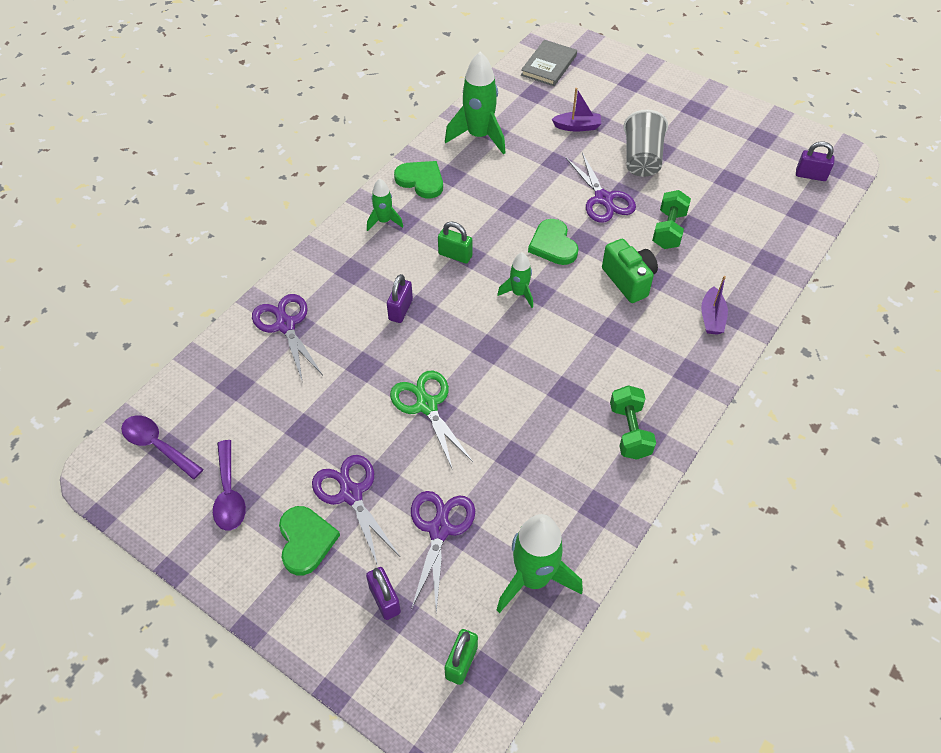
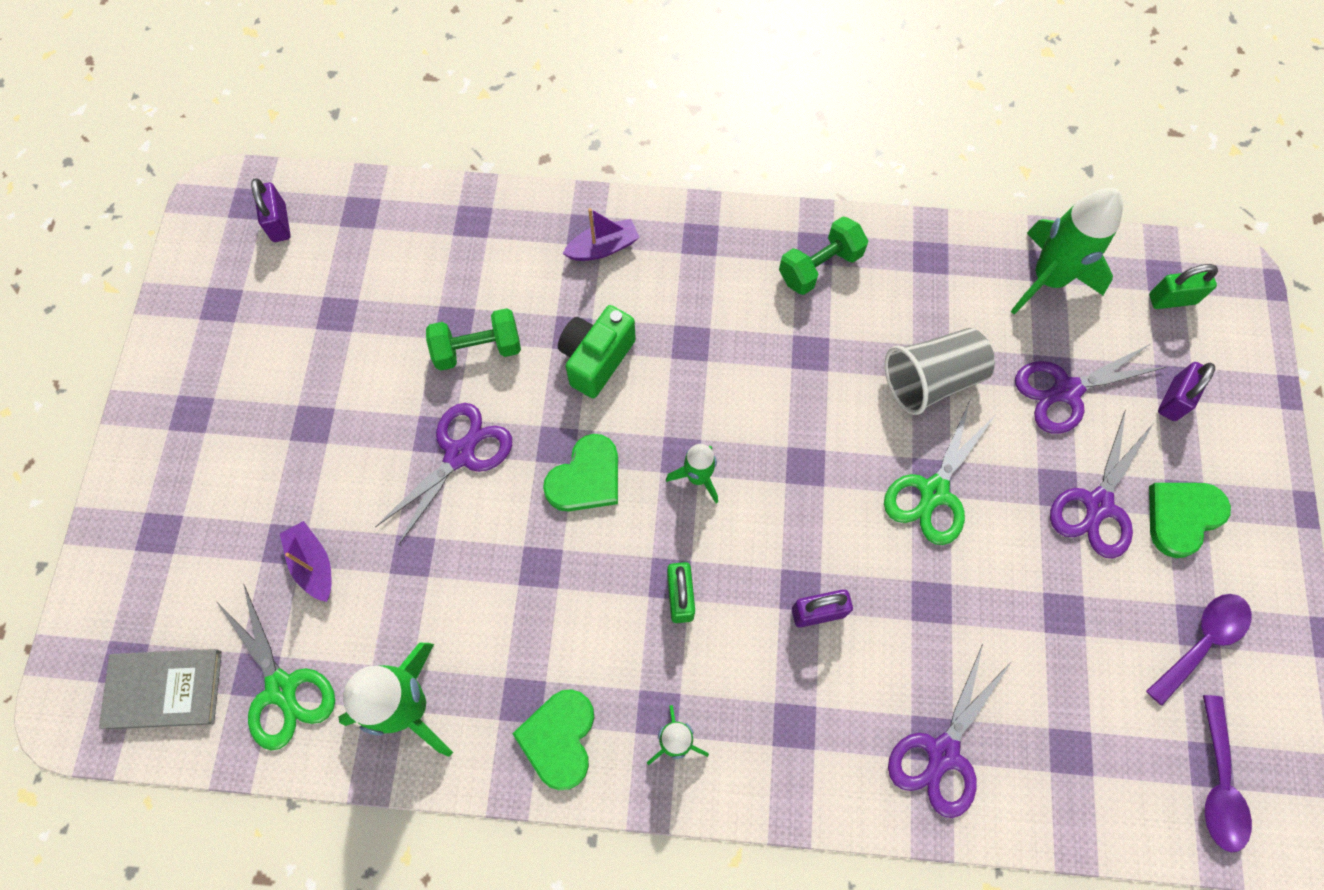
camera: 120 degrees left, 15 degrees up
grey cup [623,110,668,177] -> grey cup moved to [885,328,995,415]
none -> green scissors [216,585,335,751]

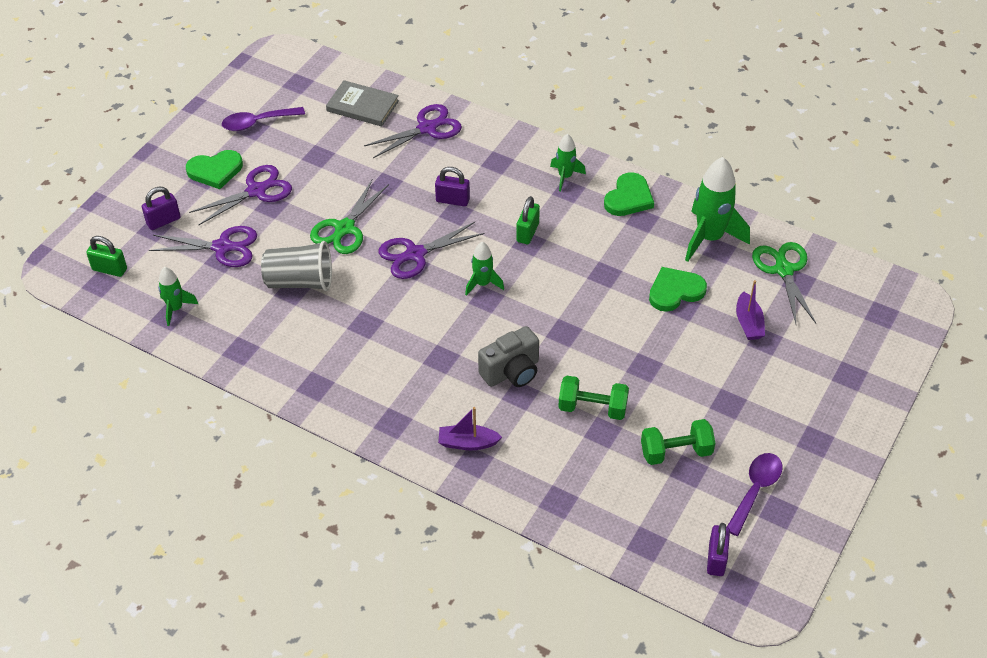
camera: 155 degrees left, 20 degrees down
grey book [99,649,222,729] -> grey book moved to [326,80,399,126]
purple scissors [375,403,512,546] -> purple scissors moved to [379,222,484,279]
green heart [543,434,618,512] -> green heart moved to [649,267,707,312]
green camera [558,305,636,398] -> grey camera [478,326,539,387]
green dumbbell [779,216,868,295] -> green dumbbell moved to [641,419,715,465]
green scissors [884,400,995,545] -> green scissors turned 150 degrees clockwise [310,180,389,254]
green rocket [1010,188,1123,315] -> green rocket [158,267,198,326], size x0.54
purple spoon [1203,695,1252,852] -> purple spoon moved to [727,453,783,536]

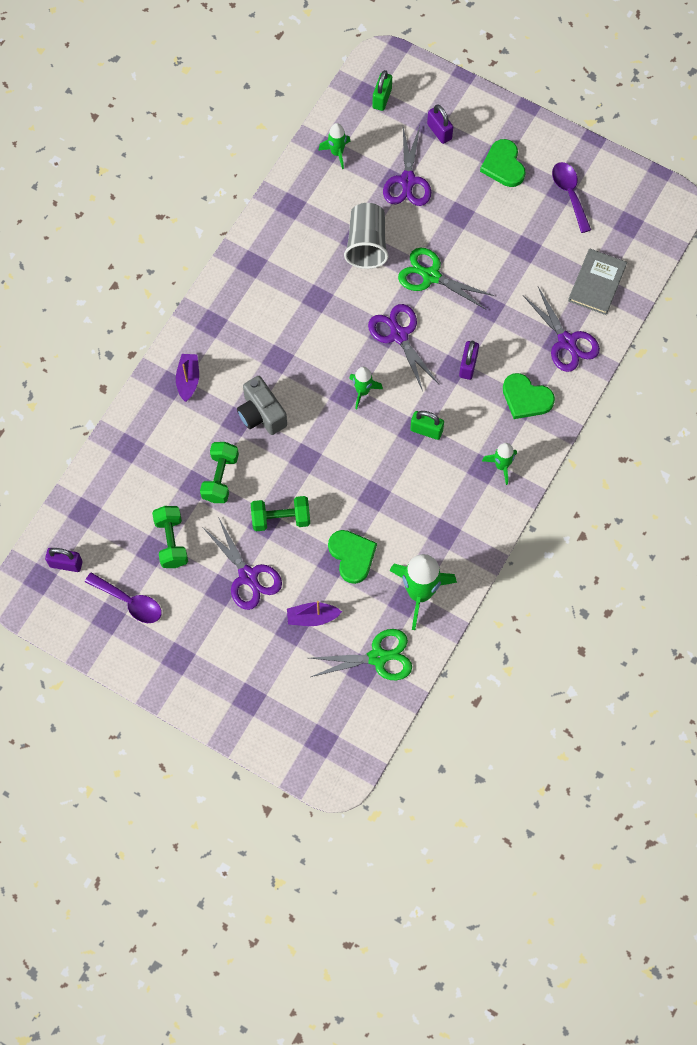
camera: 90 degrees right, 20 degrees up
purple scissors [189,165,292,225] -> purple scissors moved to [203,517,282,610]
green heart [604,172,654,216] -> green heart moved to [503,373,555,419]
none -> green dumbbell [251,496,310,531]

